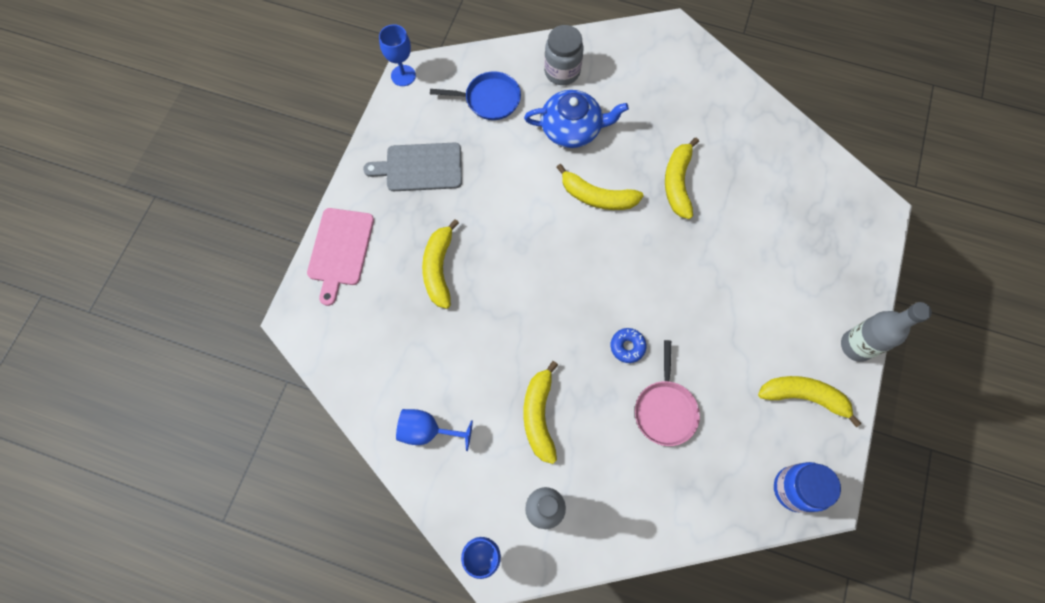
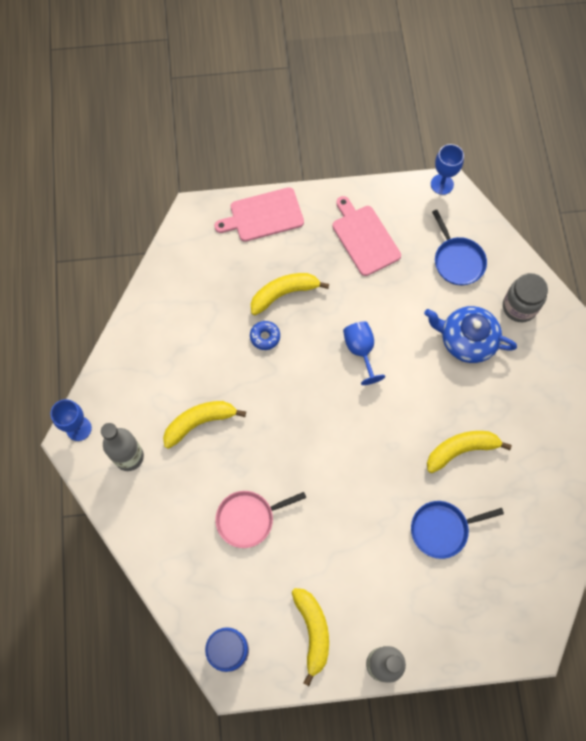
camera: 65 degrees right, 0 degrees up
grey cutting board [363,143,462,191] -> pink cutting board [332,196,401,276]
blue goblet [396,409,473,451] -> blue goblet moved to [343,321,385,385]
blue teapot [524,90,629,148] -> blue teapot turned 135 degrees clockwise [424,306,517,363]
yellow banana [556,164,644,210] -> none
blue donut [611,328,646,363] -> blue donut moved to [250,321,280,350]
none -> blue pan [411,501,504,559]

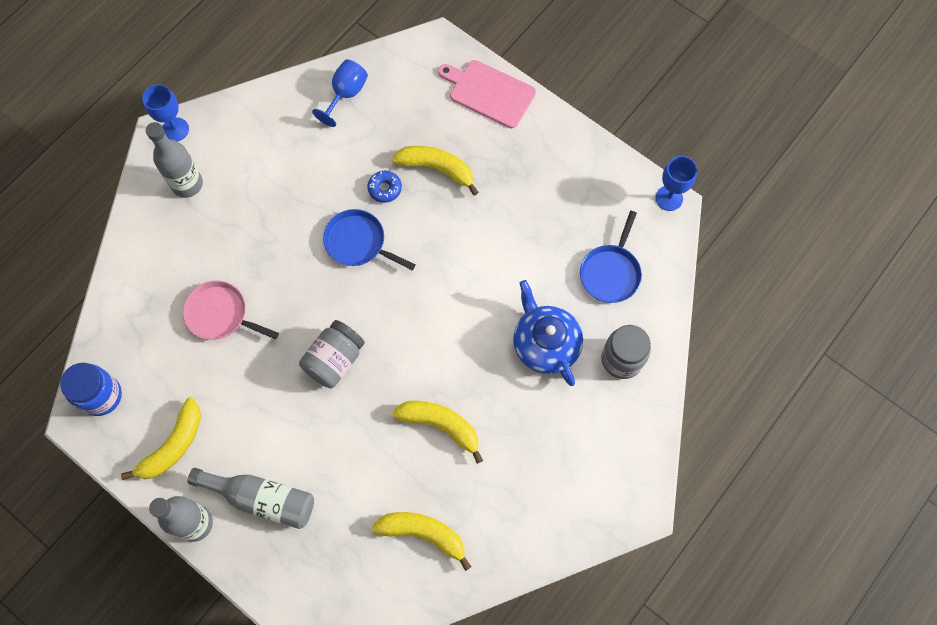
camera: 45 degrees right, 0 degrees up
yellow banana [163,401,246,449] -> yellow banana moved to [372,512,471,571]
pink cutting board [332,196,401,276] -> none
blue goblet [343,321,385,385] -> blue goblet moved to [312,60,368,127]
blue pan [411,501,504,559] -> blue pan moved to [323,209,416,270]
none -> grey bottle [188,468,314,529]
none -> grey jar [299,320,365,388]

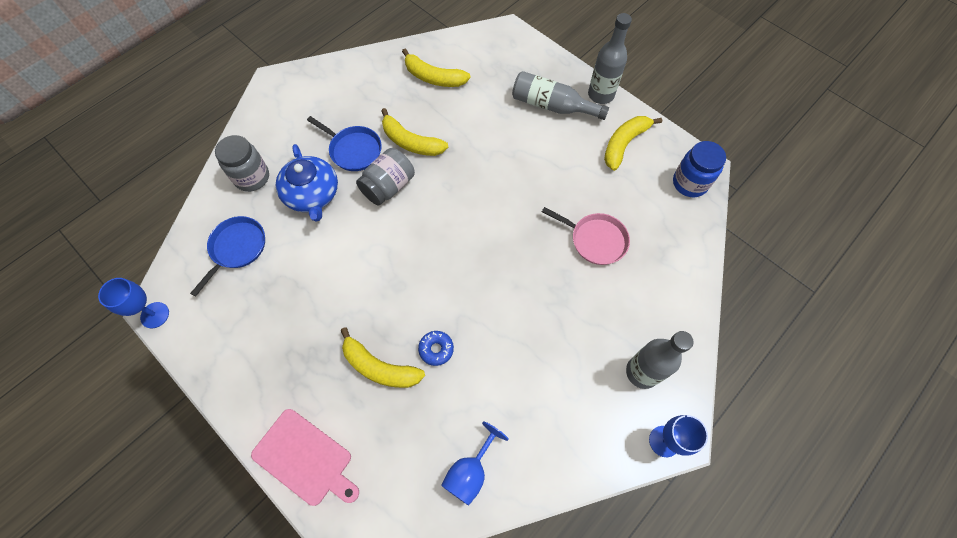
camera: 175 degrees left, 5 degrees down
grey jar [299,320,365,388] -> grey jar moved to [356,148,415,205]
blue pan [323,209,416,270] -> blue pan moved to [307,116,382,171]

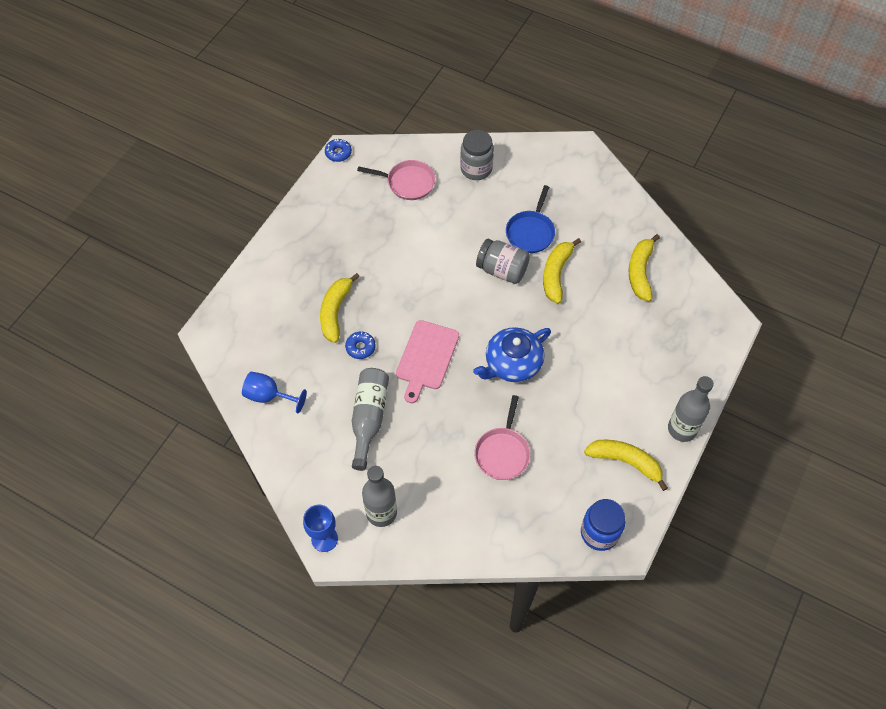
camera: 75 degrees right, 5 degrees down
blue goblet [98,278,169,328] -> blue donut [325,139,352,162]
blue pan [190,216,265,297] -> pink pan [357,160,436,200]
pink cutting board [251,409,359,506] -> pink cutting board moved to [396,320,459,403]
blue teapot [276,144,338,222] -> blue teapot moved to [473,327,551,382]
grey bottle [512,71,609,120] -> grey bottle moved to [352,368,389,471]

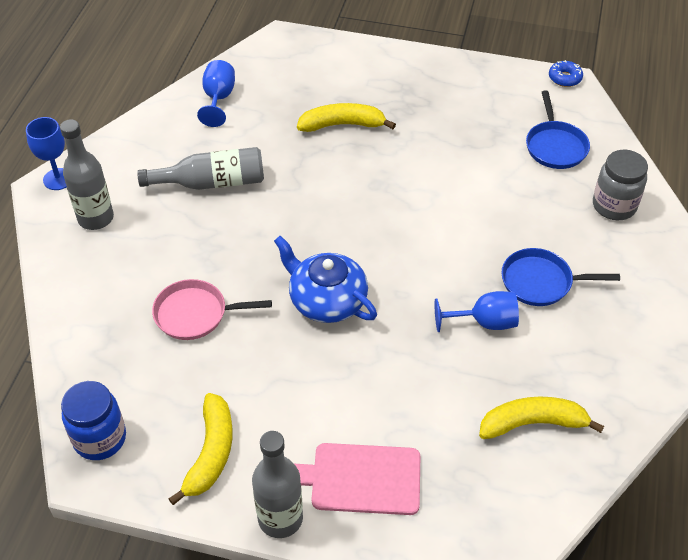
camera: 75 degrees right, 10 degrees down
blue donut [345,332,376,359] -> none
pink pan [357,160,436,200] -> blue pan [526,90,590,169]
pink cutting board [396,320,459,403] -> pink cutting board moved to [294,443,420,515]
grey jar [476,239,530,284] -> none
yellow banana [543,238,581,304] -> blue goblet [435,291,519,332]

